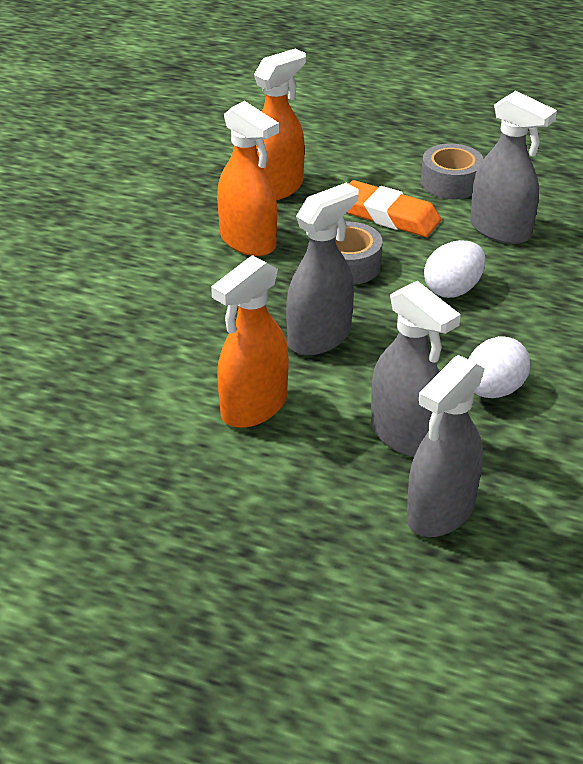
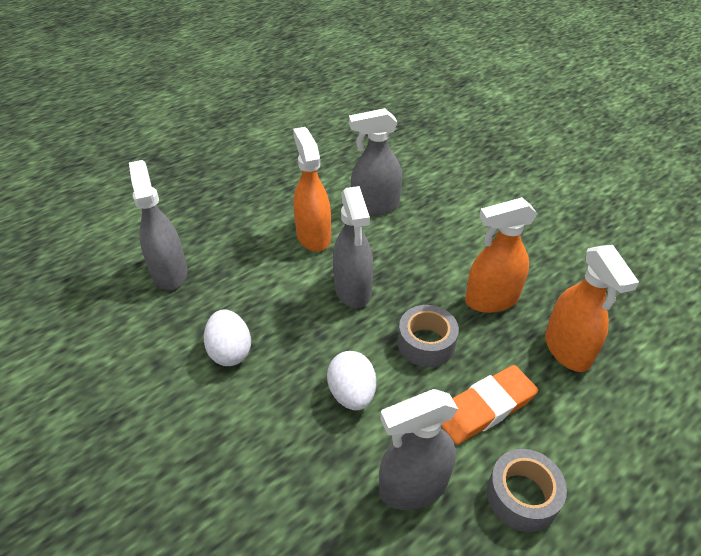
camera: 120 degrees right, 5 degrees up
grey spray bottle [371,281,461,457] -> grey spray bottle moved to [349,108,402,216]

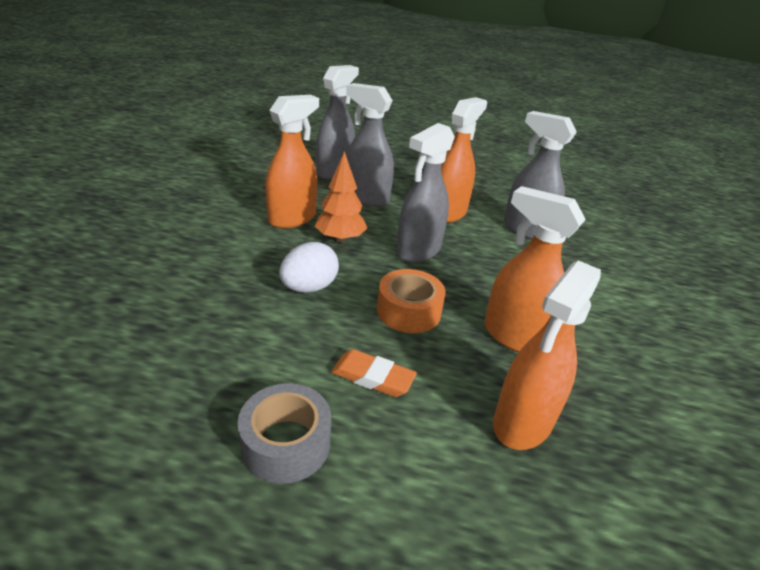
camera: 50 degrees right, 10 degrees down
white egg [204,309,251,366] -> orange spray bottle [265,95,319,228]
grey spray bottle [379,389,458,510] -> grey spray bottle moved to [346,83,394,207]
grey tape [398,305,459,367] -> orange tape [377,269,446,333]
orange eraser [441,365,538,445] -> orange eraser [331,349,417,397], size x0.67
none -> orange tree [315,151,367,243]

